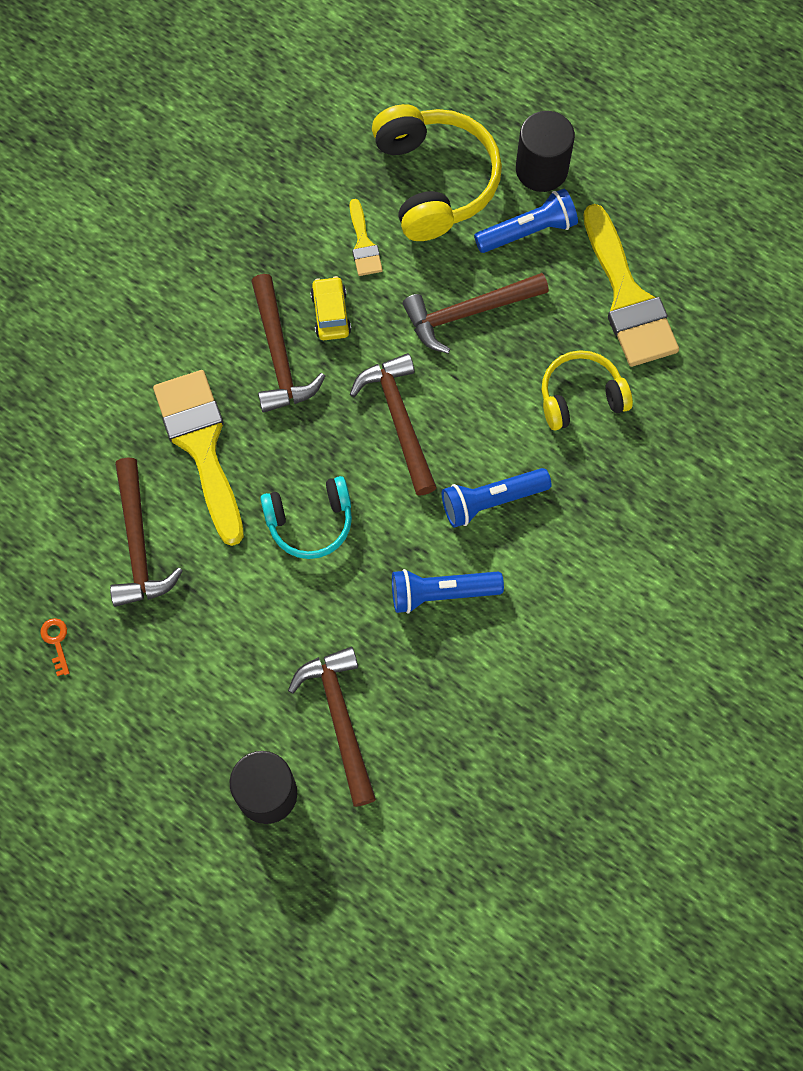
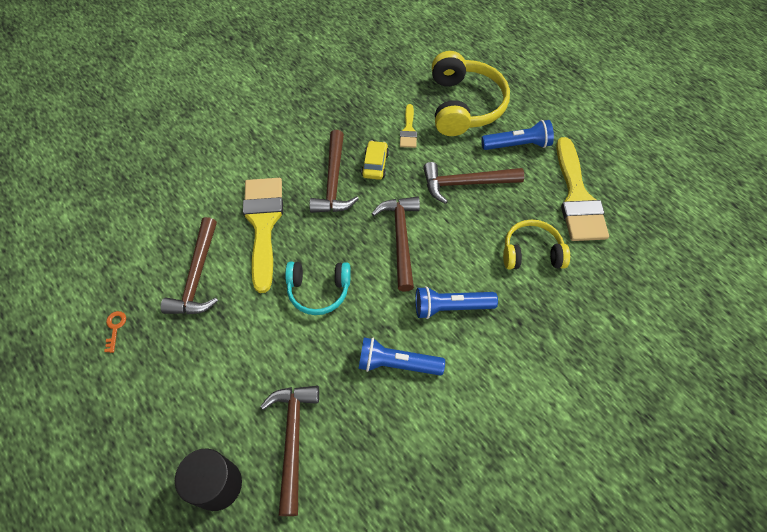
camera: 15 degrees right, 10 degrees down
black cylinder [516,111,575,192] -> none

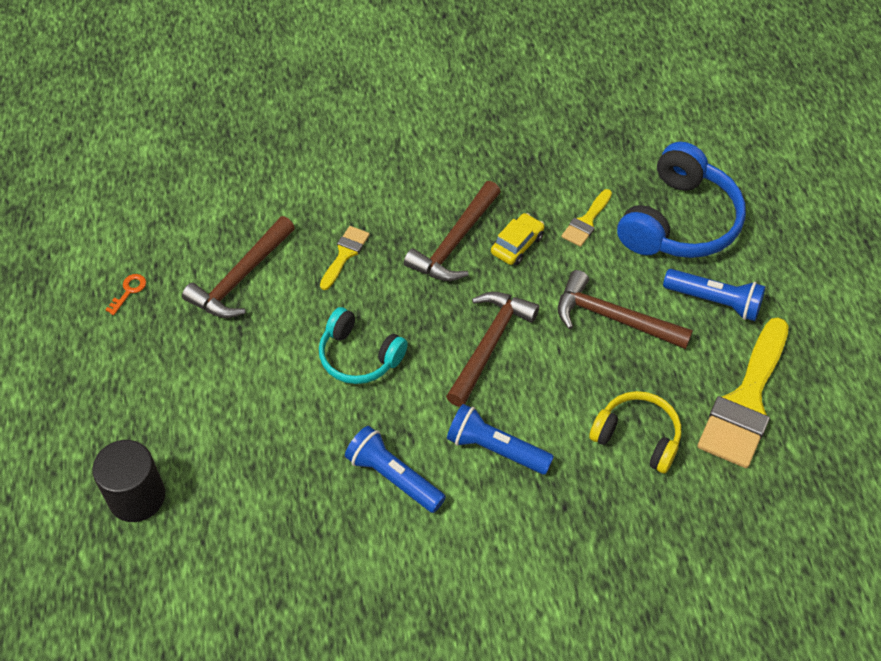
camera: 30 degrees right, 5 degrees down
yellow brush [243,178,283,293] -> yellow brush [320,226,370,290], size x0.48
brown hammer [260,386,319,516] -> none
yellow headphones [432,51,510,136] -> blue headphones [617,142,746,258]

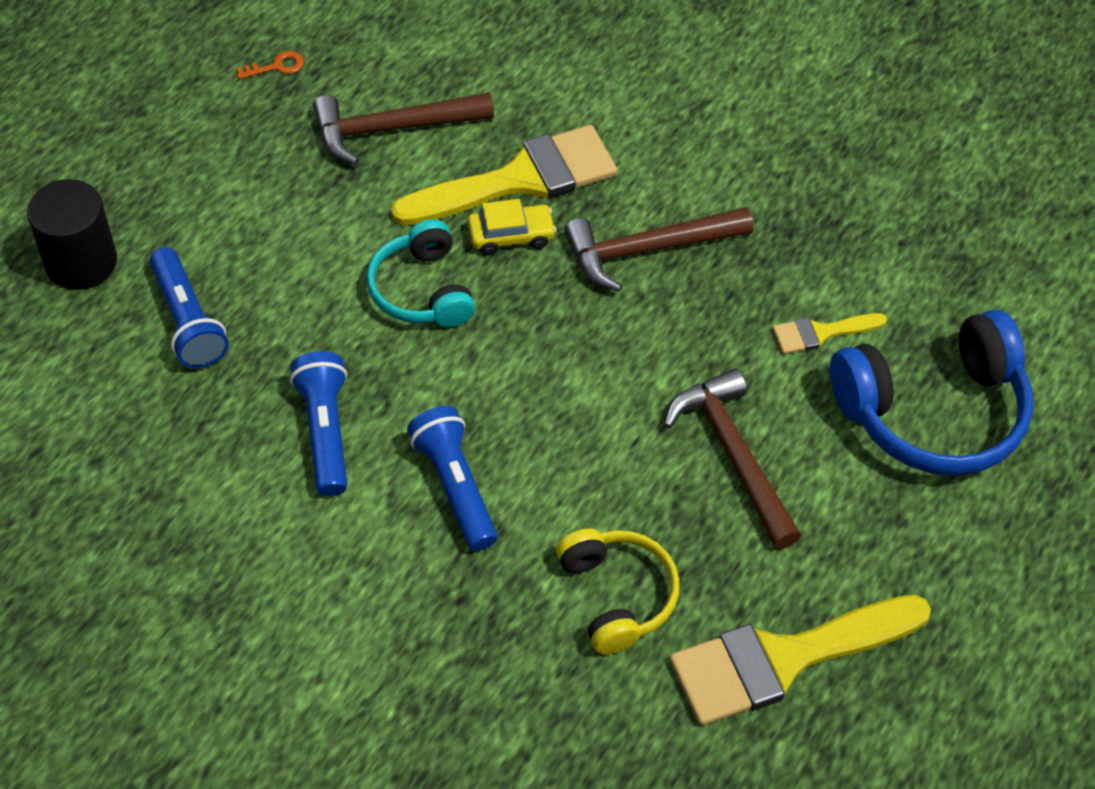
camera: 40 degrees right, 0 degrees up
yellow brush [320,226,370,290] -> yellow brush [391,125,617,226], size x2.08
brown hammer [446,292,539,407] -> none
yellow car [491,213,544,265] -> yellow car moved to [468,199,556,255]
blue flashlight [663,269,766,321] -> blue flashlight moved to [150,247,229,369]

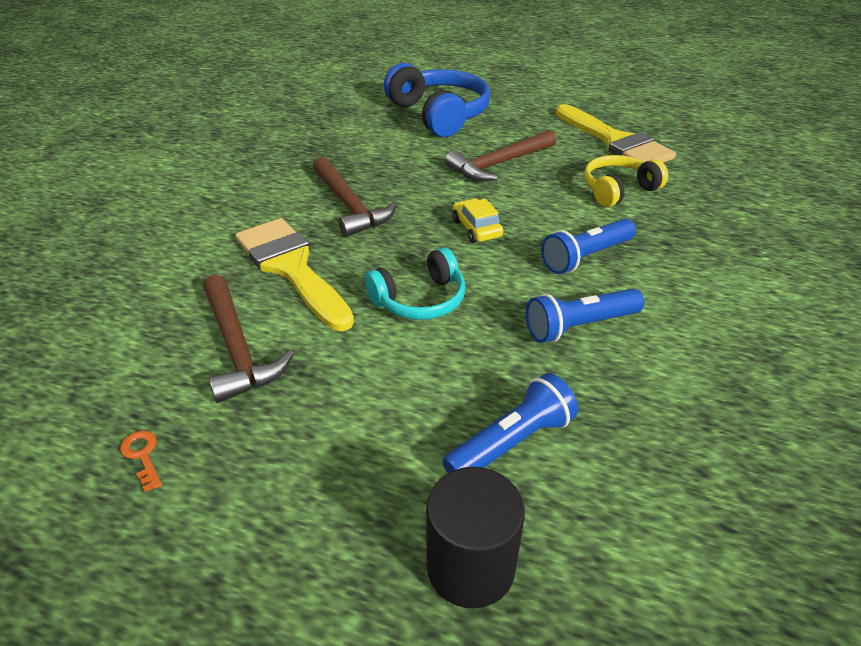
camera: 100 degrees left, 15 degrees down
yellow car [468,199,556,255] -> yellow car moved to [452,198,503,243]
yellow brush [772,313,887,354] -> none

